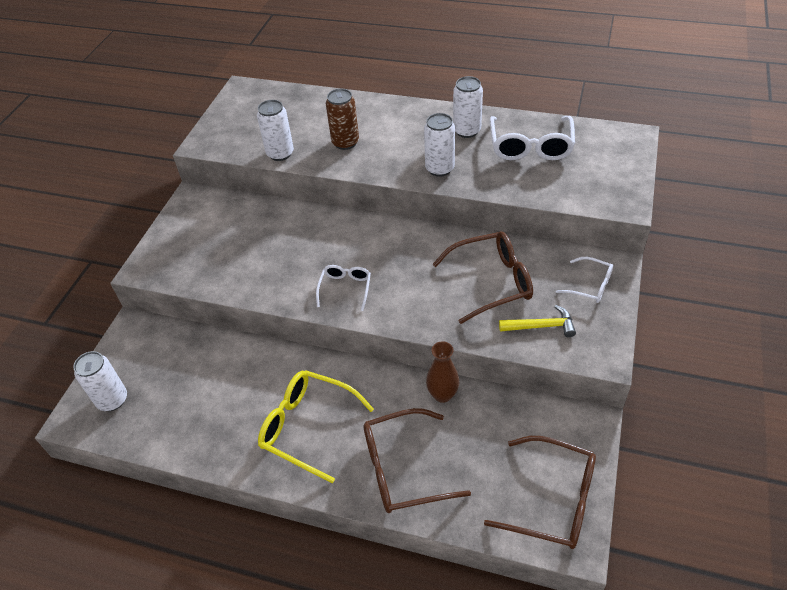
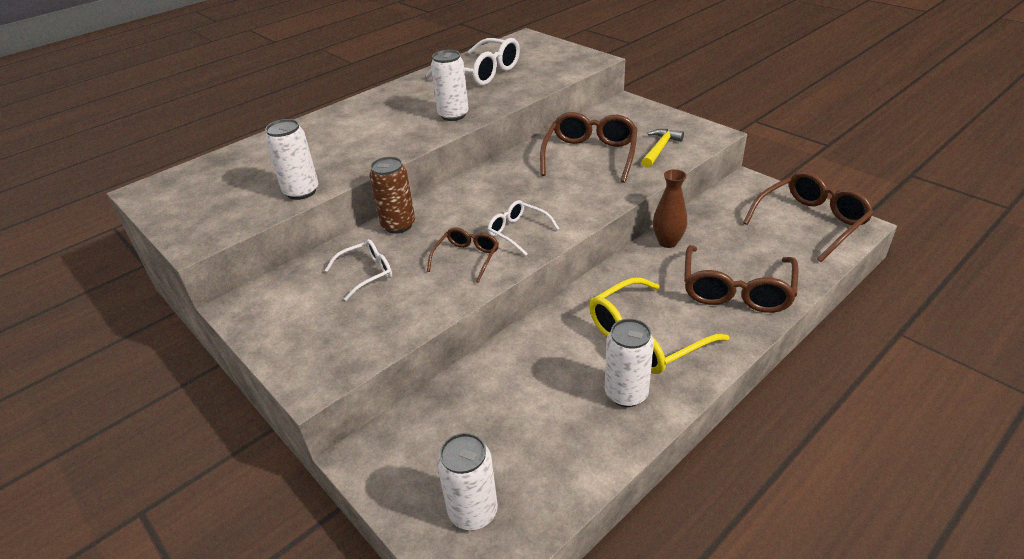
camera: 60 degrees left, 10 degrees down
brown can [326,89,359,150] -> brown can moved to [369,157,415,234]
white can [453,76,483,138] -> white can moved to [605,319,654,407]
white glasses [556,257,613,303] -> white glasses moved to [325,239,392,301]
none -> brown glasses [427,227,499,283]

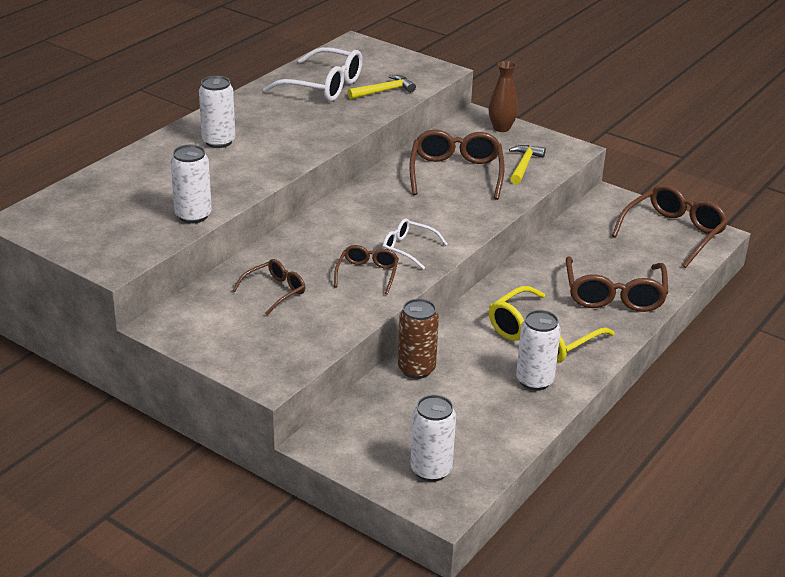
camera: 15 degrees left, 5 degrees down
white glasses [325,239,392,301] -> brown glasses [232,259,305,315]
brown can [369,157,415,234] -> brown can moved to [398,299,439,379]
white can [431,50,469,121] -> white can moved to [199,76,235,148]
brown vase [653,169,687,248] -> brown vase moved to [488,61,518,132]
none -> yellow hammer [348,75,416,99]

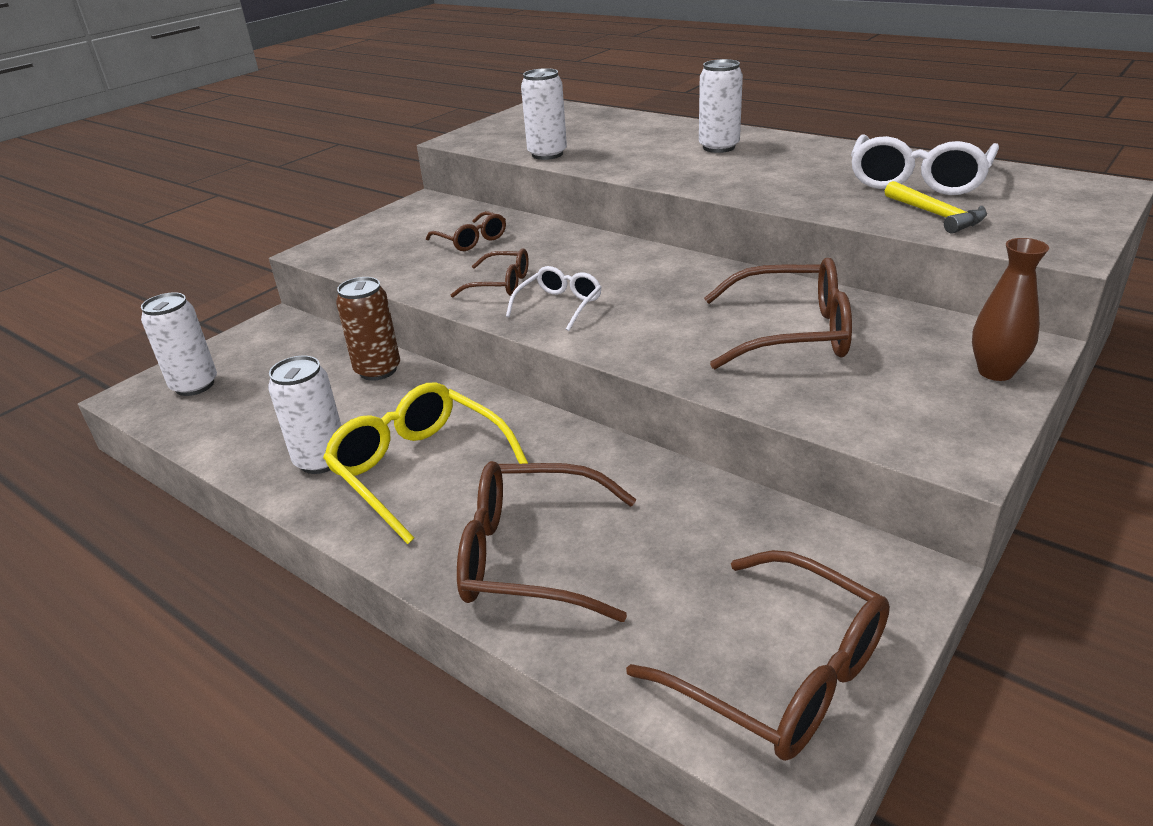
camera: 95 degrees right, 0 degrees up
yellow hammer [509,145,546,184] -> none

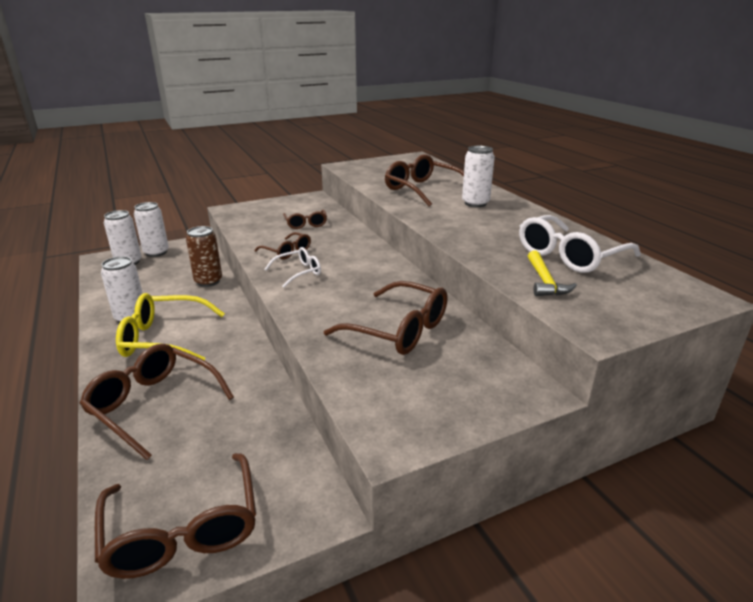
camera: 25 degrees right, 5 degrees down
yellow glasses [323,382,528,544] -> yellow glasses turned 75 degrees counterclockwise [116,293,225,360]
white can [521,68,567,160] -> white can moved to [134,202,169,257]
brown vase [972,238,1049,381] -> none
none -> brown glasses [385,154,464,207]

